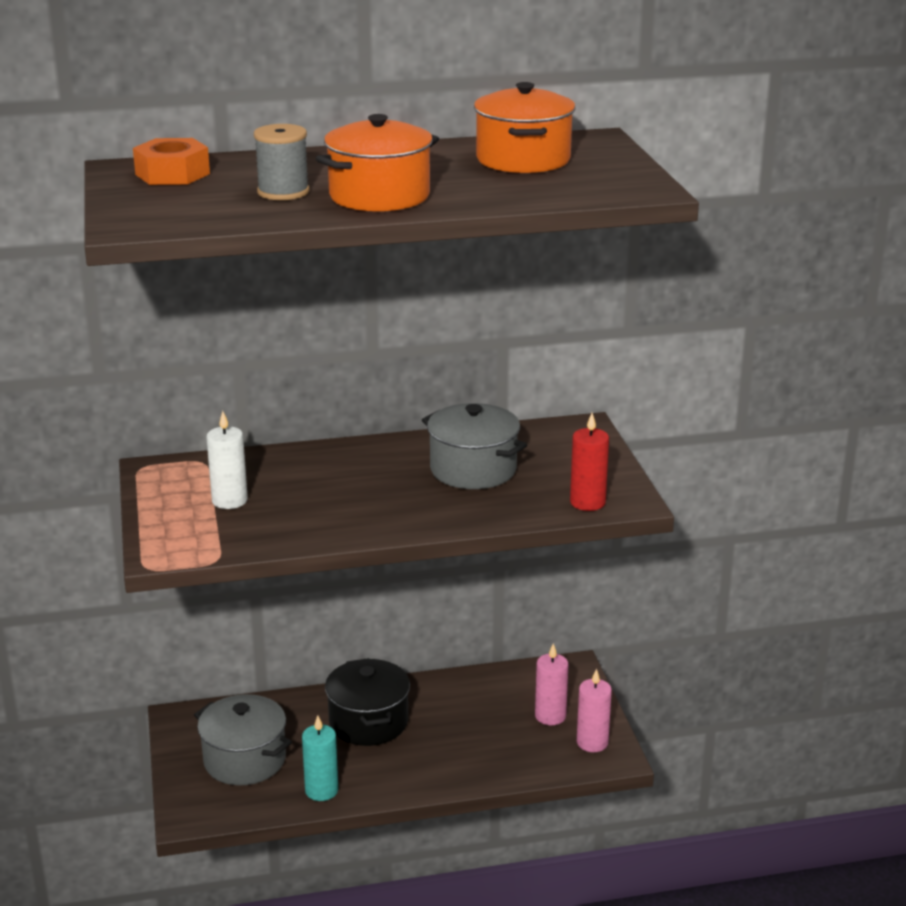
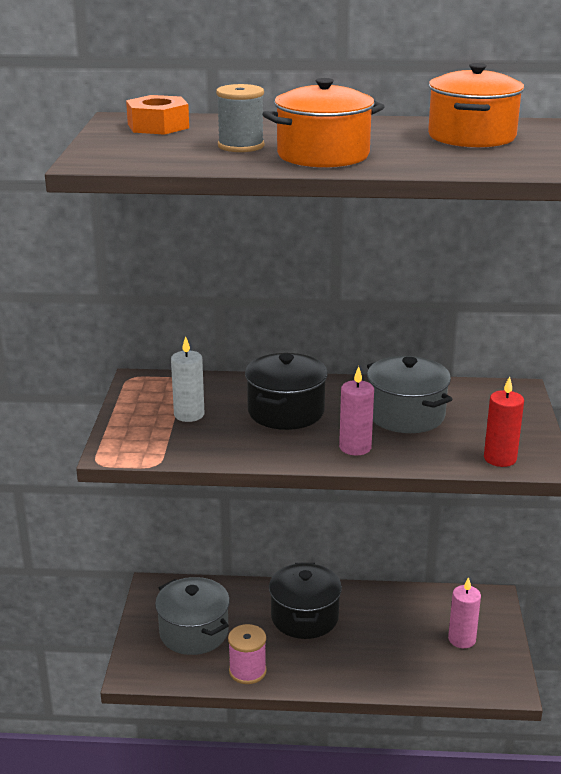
camera: 15 degrees right, 0 degrees up
turquoise candle [302,715,338,801] -> pink spool [228,624,267,684]
pink candle [577,668,612,752] -> pink candle moved to [339,366,374,456]
none -> black pot [245,353,328,430]

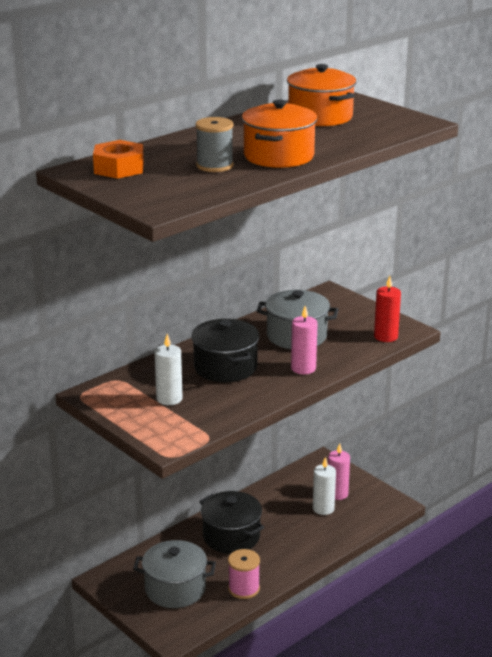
camera: 45 degrees left, 0 degrees up
none -> white candle [313,457,336,515]

